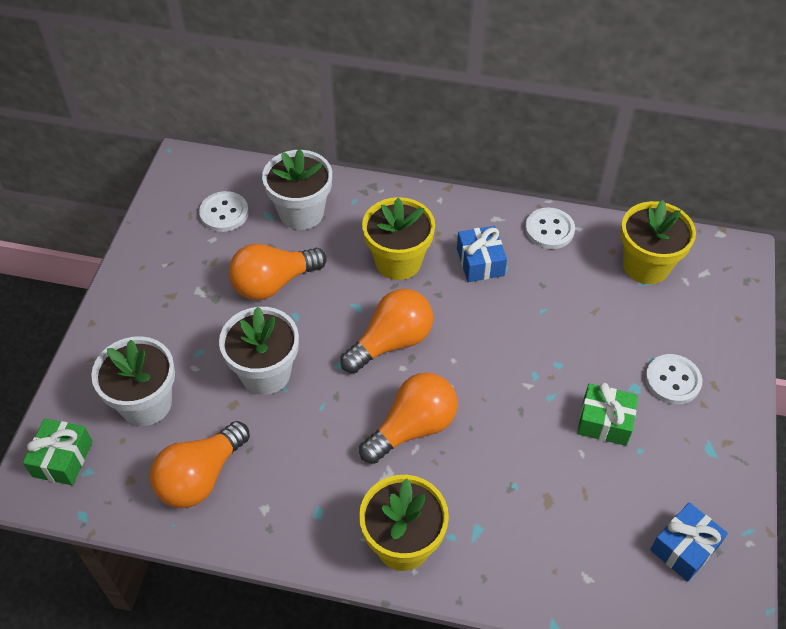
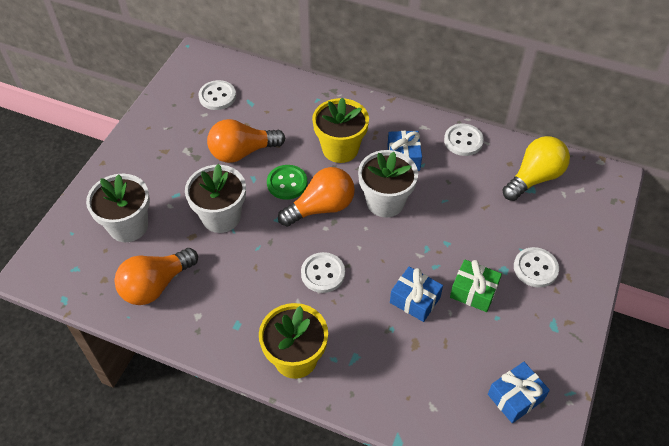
camera: 10 degrees right, 0 degrees up
green gift [23,419,92,485] -> none
white flower pot [262,149,332,230] -> white flower pot moved to [358,150,418,218]
orange light bulb [359,373,457,464] -> white button [301,252,345,293]
yellow flower pot [620,200,696,284] -> yellow light bulb [503,136,570,201]
none -> green button [267,165,308,200]
none -> blue gift [390,267,443,322]

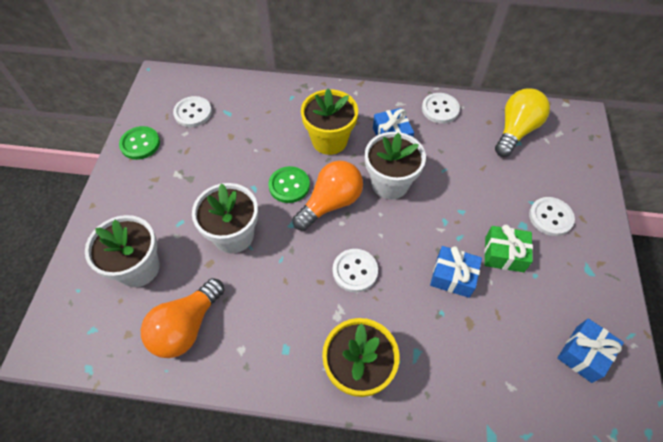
camera: 15 degrees left, 5 degrees up
orange light bulb [207,119,285,163] -> none
none -> green button [119,126,160,160]

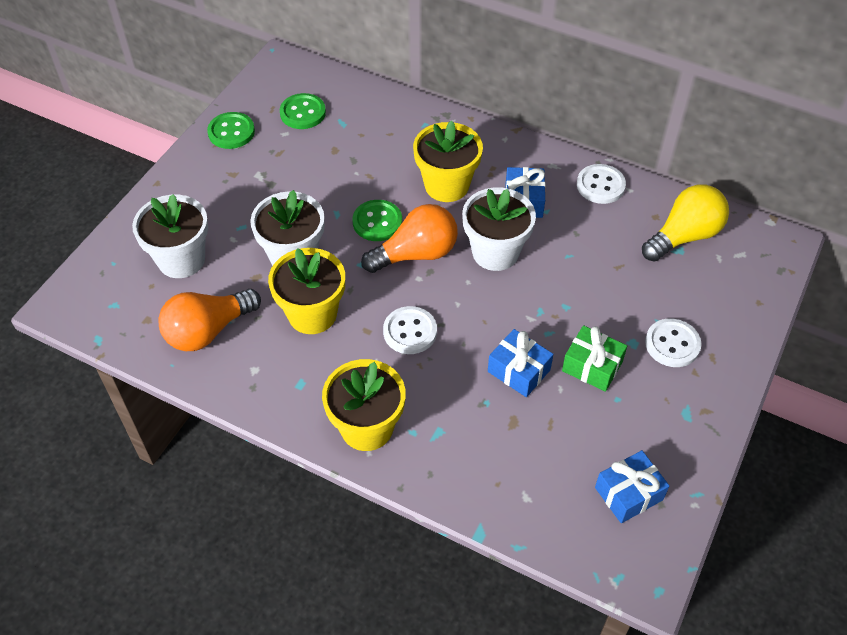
camera: 20 degrees right, 5 degrees down
white button [173,96,212,127] -> green button [280,93,326,129]
none -> yellow flower pot [268,248,345,334]

